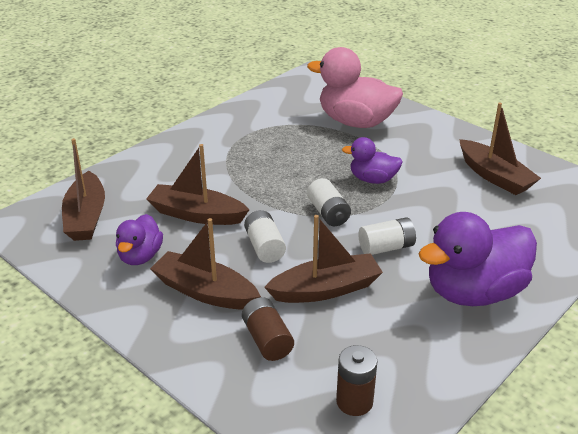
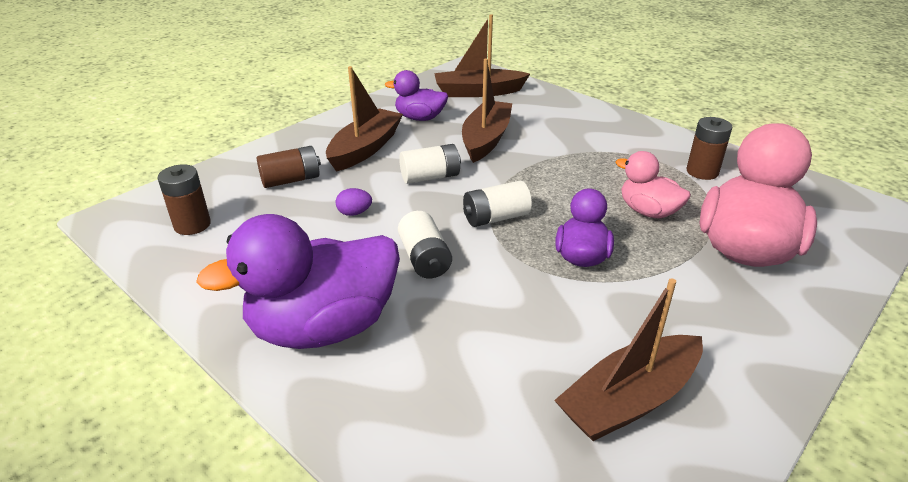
camera: 90 degrees right, 0 degrees up
brown boat [264,215,383,303] -> purple egg [335,188,372,216]
purple duck [419,212,537,306] -> purple duck turned 90 degrees counterclockwise [196,214,400,349]
none -> pink duck [615,151,691,218]
none -> brown battery [686,117,732,180]

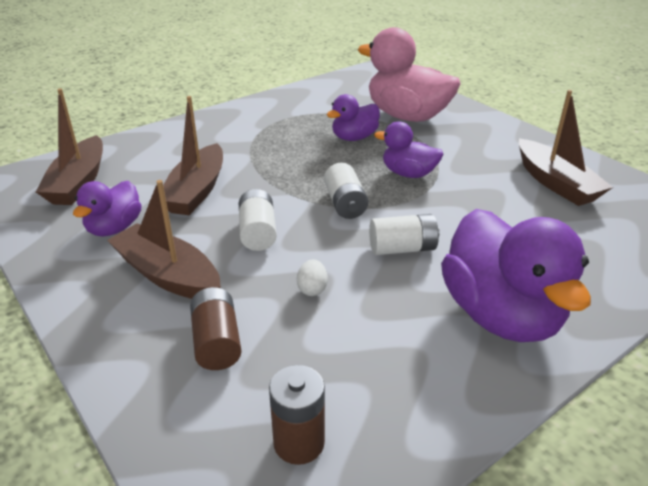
camera: 80 degrees left, 0 degrees up
purple egg [335,188,372,216] -> white egg [297,259,328,296]
brown boat [462,59,512,163] -> brown boat turned 105 degrees counterclockwise [163,96,223,215]
pink duck [615,151,691,218] -> purple duck [327,94,380,141]
brown battery [686,117,732,180] -> none

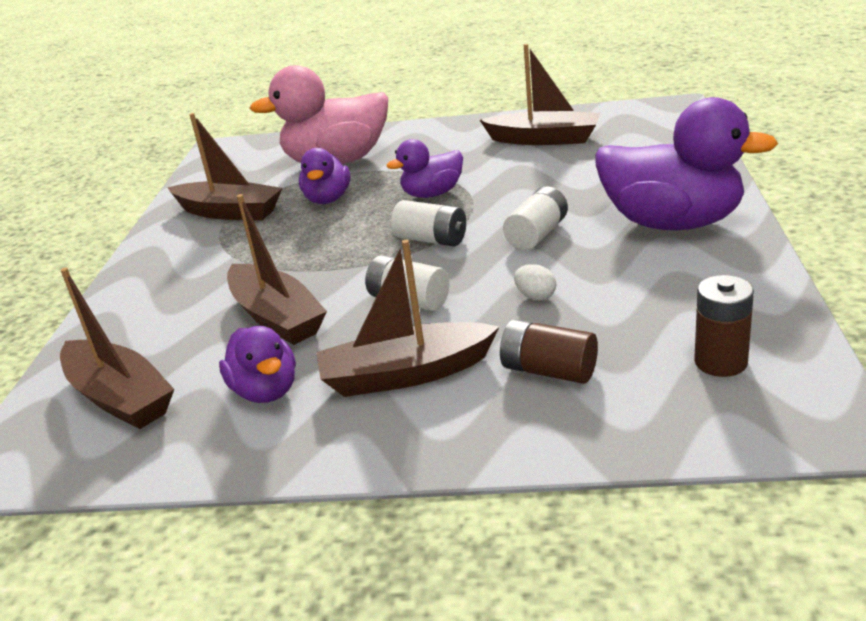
camera: 45 degrees left, 5 degrees down
none -> brown boat [167,113,282,221]

